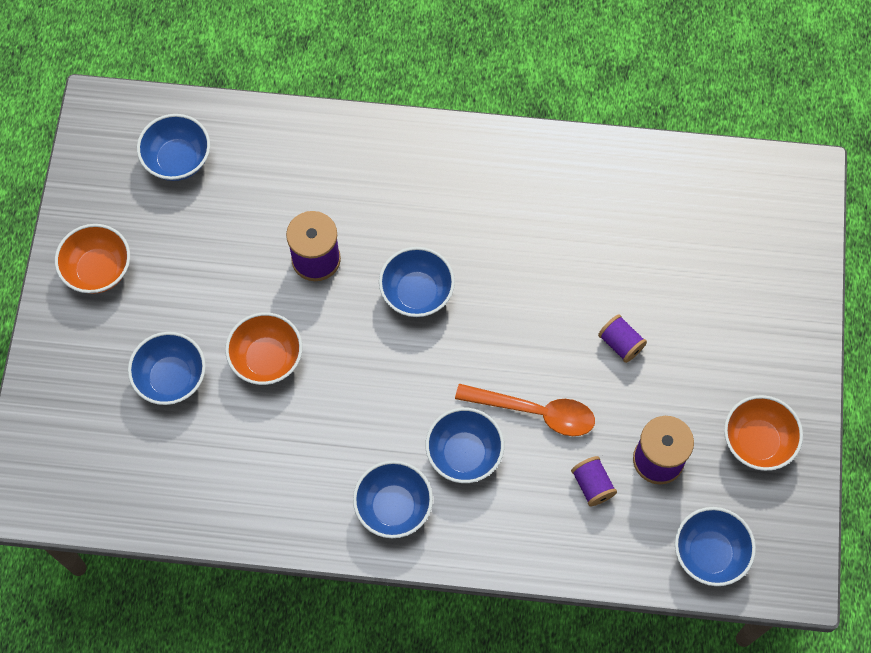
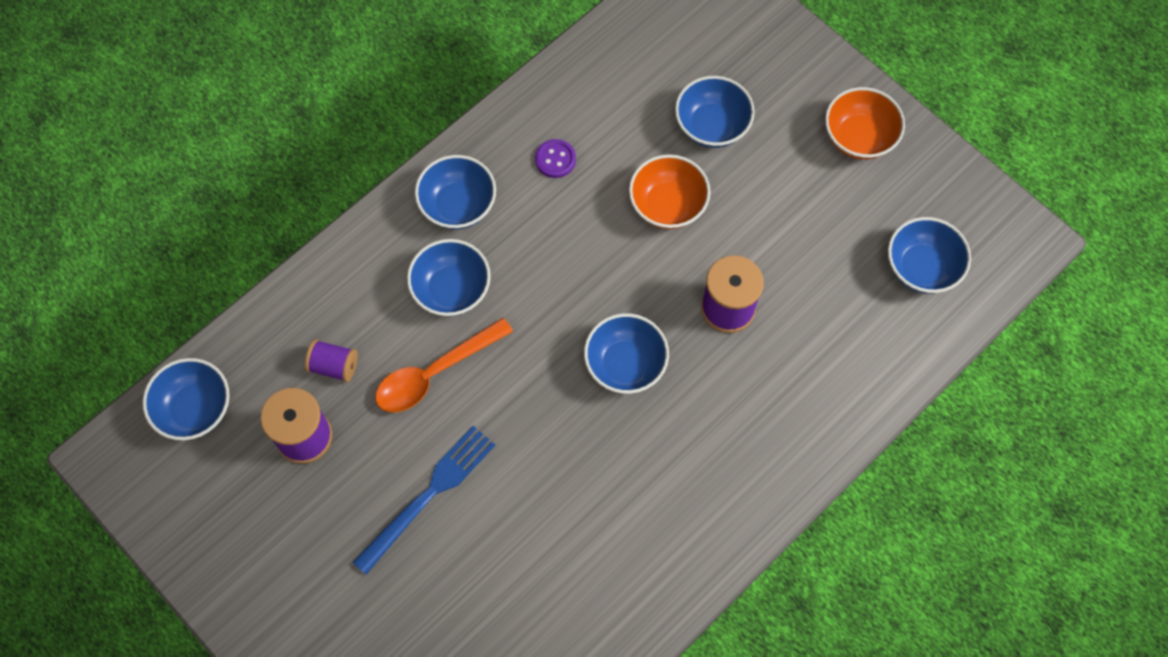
camera: 130 degrees right, 0 degrees up
purple spool [598,314,647,363] -> blue fork [352,426,495,575]
orange bowl [724,395,803,471] -> none
none -> purple button [535,139,576,178]

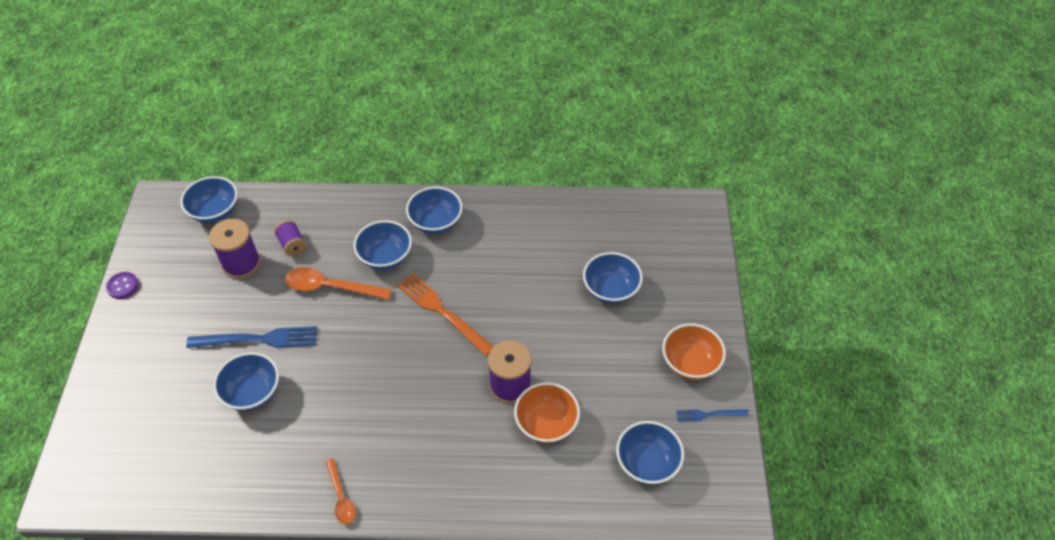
camera: 45 degrees right, 15 degrees down
purple button [535,139,576,178] -> purple button moved to [106,272,139,299]
blue bowl [584,313,669,394] -> blue bowl moved to [213,352,279,411]
orange bowl [629,154,711,229] -> orange bowl moved to [514,382,580,443]
none -> orange spoon [326,459,356,524]
none -> orange fork [397,273,494,356]
none -> blue fork [676,409,749,422]

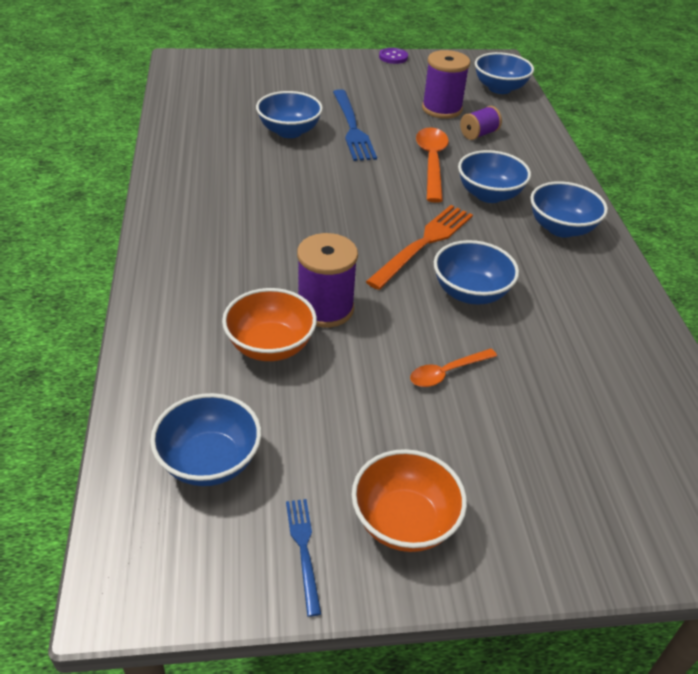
camera: 80 degrees right, 10 degrees down
orange spoon [326,459,356,524] -> orange spoon moved to [410,349,497,387]
blue bowl [583,252,643,304] -> blue bowl moved to [434,240,519,305]

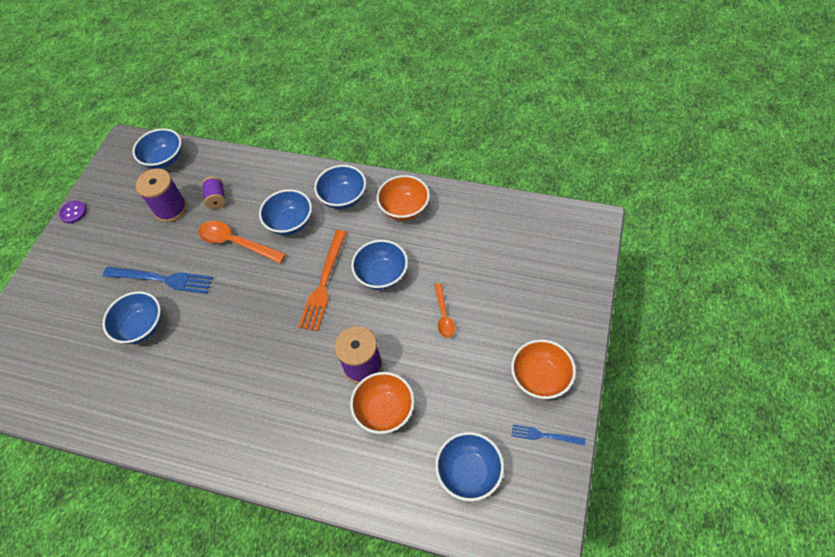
camera: 60 degrees left, 15 degrees up
orange fork [366,205,473,290] -> orange fork turned 135 degrees counterclockwise [298,230,347,332]
none -> orange bowl [377,175,430,221]

